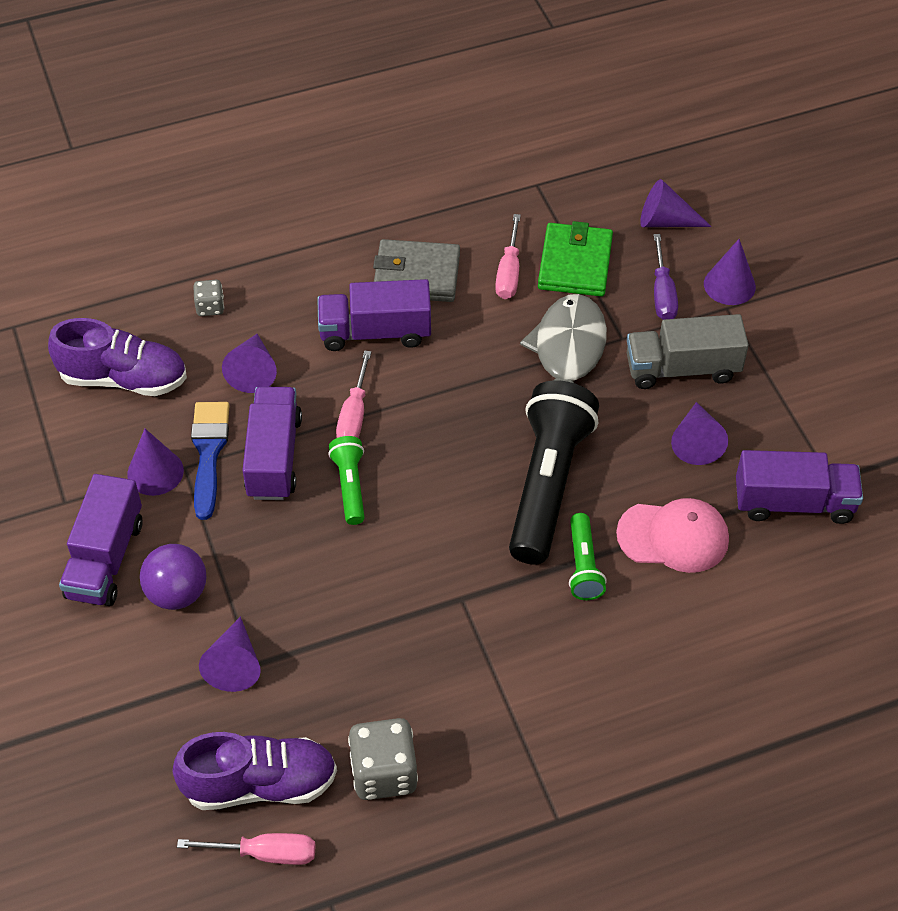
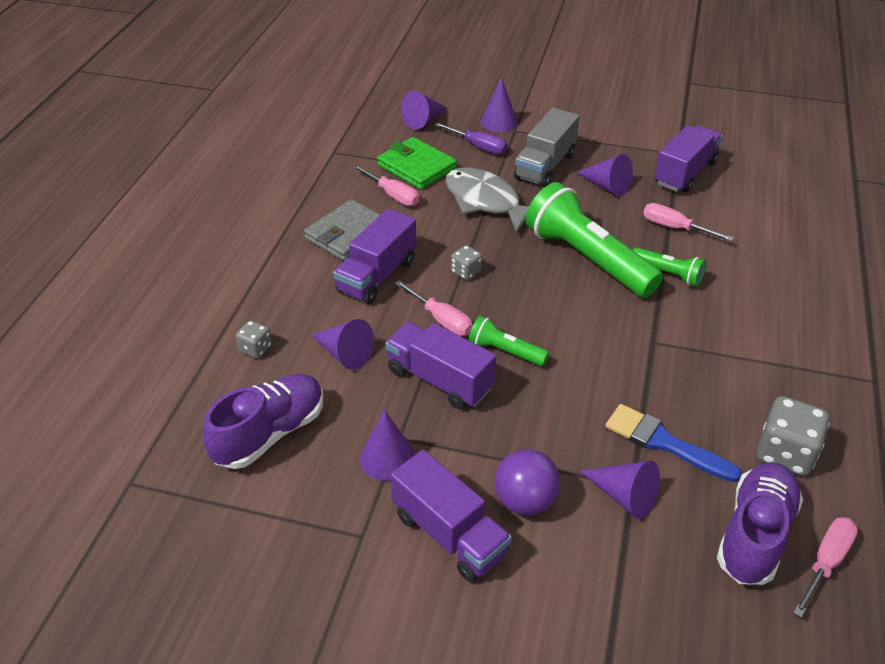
camera: 55 degrees left, 10 degrees down
blue brush [191,402,230,520] -> blue brush moved to [605,404,742,482]
black flashlight [509,380,599,565] -> green flashlight [525,182,663,298]
pink cap [616,498,729,573] -> pink screwdriver [643,203,734,241]
none -> grey dice [451,245,482,280]

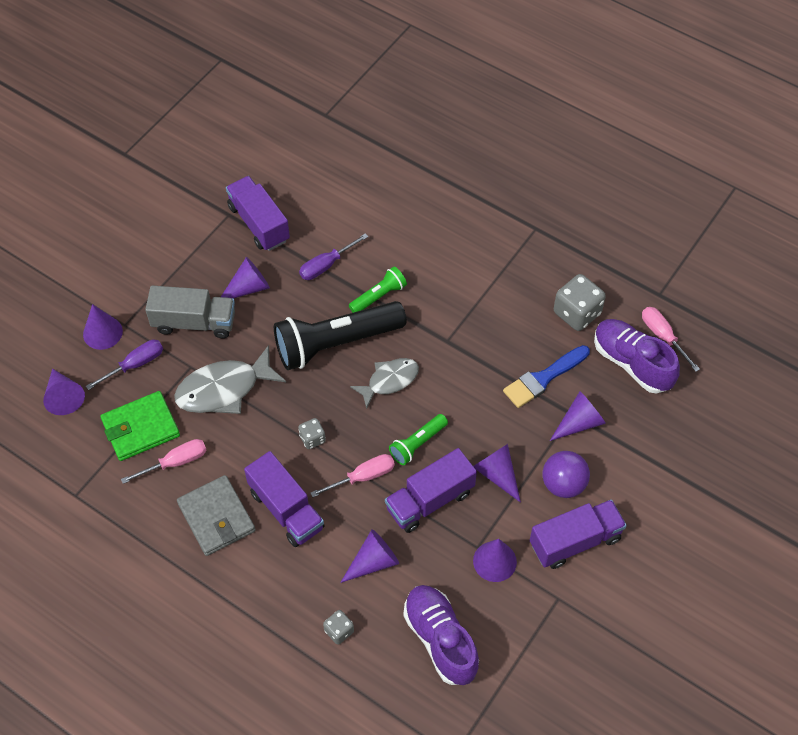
camera: 70 degrees left, 15 degrees up
grey truck [514,108,580,187] -> grey truck turned 45 degrees counterclockwise [145,286,235,339]
green flashlight [525,182,663,298] -> black flashlight [274,301,406,370]
pink screwdriver [643,203,734,241] -> purple screwdriver [299,233,368,280]
none -> grey fish [350,358,419,409]
none -> purple cone [473,444,521,502]

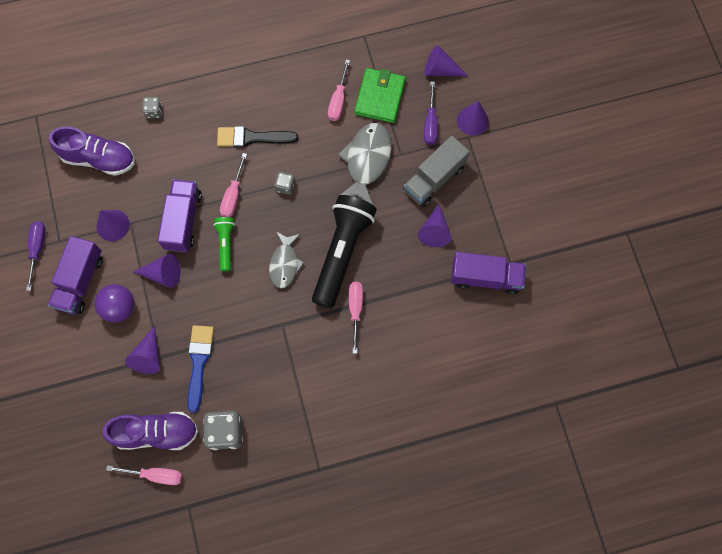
camera: 130 degrees right, 15 degrees up
grey wallet [177,475,255,556] -> none
purple truck [244,451,325,547] -> black brush [217,126,298,147]
purple screwdriver [299,233,368,280] -> purple screwdriver moved to [26,221,46,291]
purple cone [340,529,399,583] -> none
green flashlight [349,267,407,313] -> pink screwdriver [349,282,363,354]

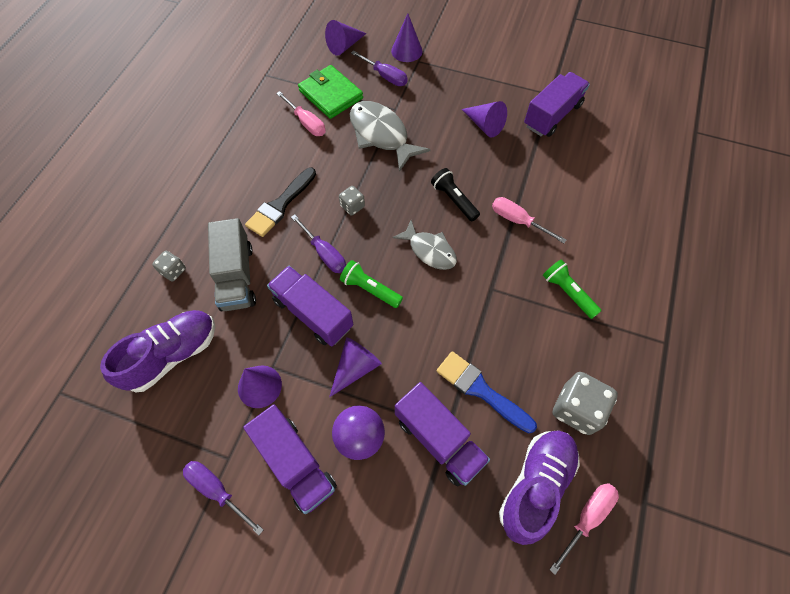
camera: 55 degrees left, 10 degrees down
purple cone [125,326,160,374] -> purple truck [395,382,490,486]
pink screwdriver [220,153,247,217] -> purple screwdriver [291,214,346,273]
black flashlight [312,195,377,308] -> black flashlight [431,168,480,221], size x0.48
grey truck [403,135,470,207] -> grey truck moved to [208,218,256,311]
none -> green flashlight [543,260,601,319]

